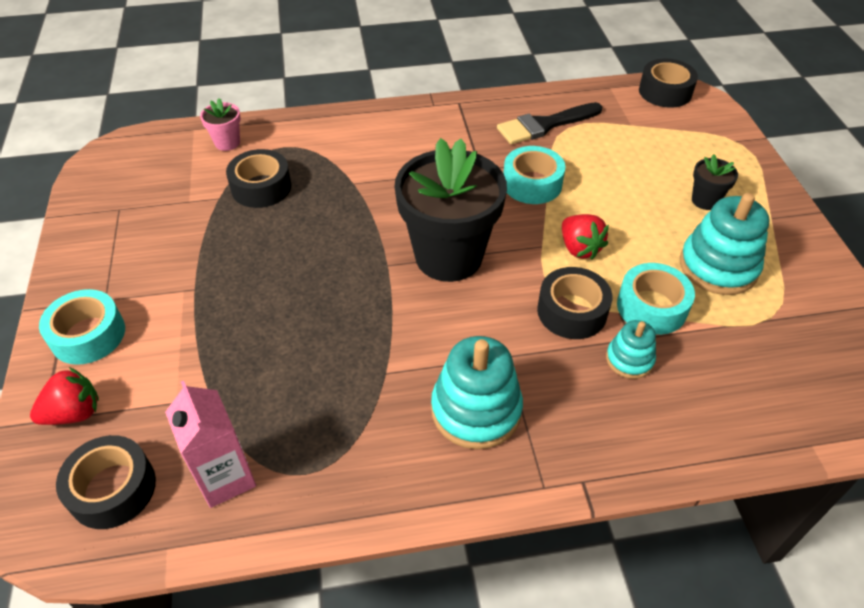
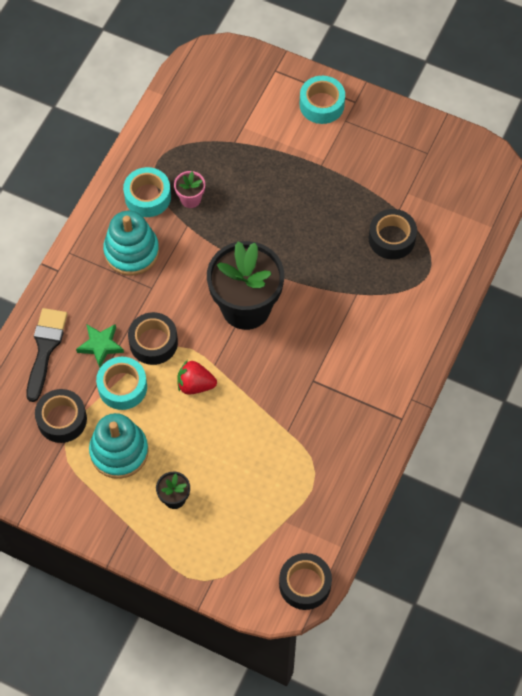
camera: 125 degrees right, 15 degrees up
red strawberry [30,367,99,425] -> none
black tape [56,435,156,529] -> black tape moved to [35,389,87,443]
pink carton [165,381,256,508] -> none
pink flower pot [200,98,241,151] -> pink flower pot moved to [174,171,205,208]
black brush [497,102,603,144] -> black brush moved to [26,308,68,402]
turquoise tape [503,146,565,204] -> turquoise tape moved to [123,167,171,217]
turquoise stacking toy [606,320,656,379] -> green star [76,324,124,368]

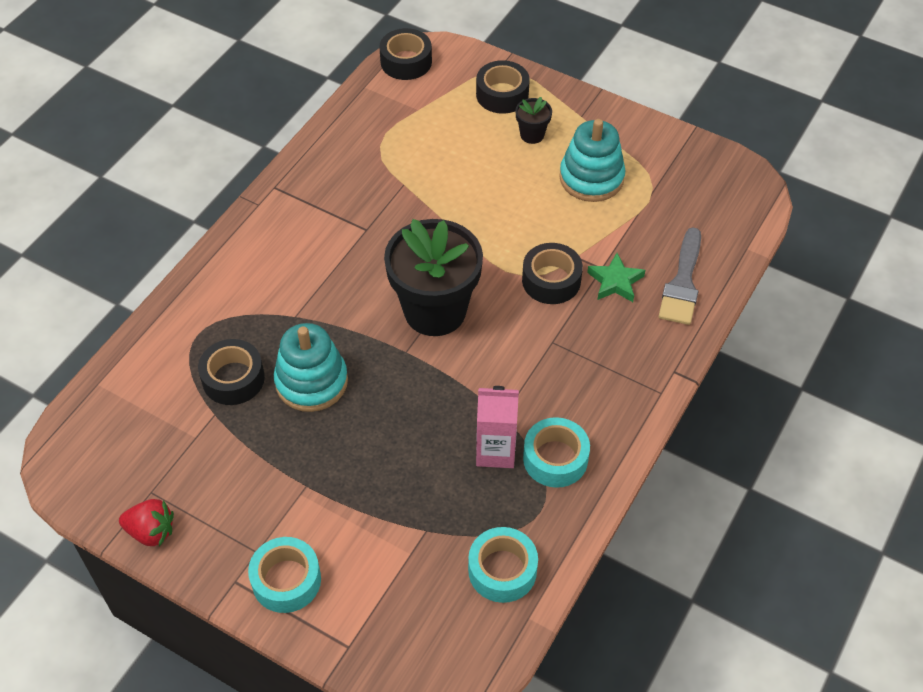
camera: 175 degrees left, 10 degrees down
black brush [26,308,68,402] -> grey brush [659,227,701,325]
black tape [35,389,87,443] -> black tape moved to [476,60,530,114]
turquoise tape [96,357,147,410] -> turquoise tape moved to [468,527,538,603]
turquoise stacking toy [103,211,159,275] -> turquoise stacking toy moved to [274,323,348,412]
pink flower pot [174,171,205,208] -> pink carton [476,386,519,468]
red strawberry [177,360,217,395] -> red strawberry moved to [119,499,174,546]

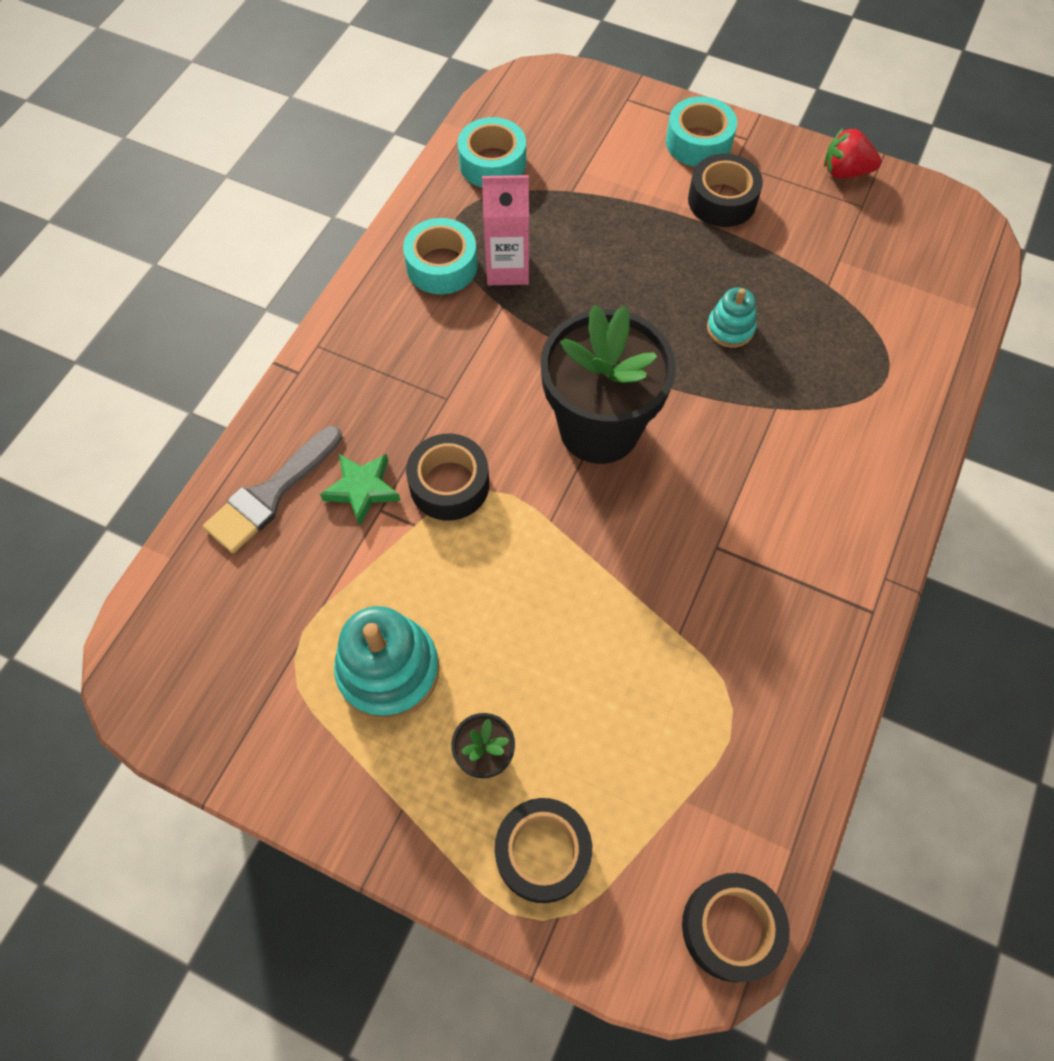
camera: 175 degrees right, 10 degrees up
black tape [198,339,265,405] -> black tape moved to [688,154,763,227]
turquoise stacking toy [274,323,348,412] -> turquoise stacking toy [707,287,757,348], size x0.56
grey brush [659,227,701,325] -> grey brush turned 150 degrees counterclockwise [203,426,342,553]

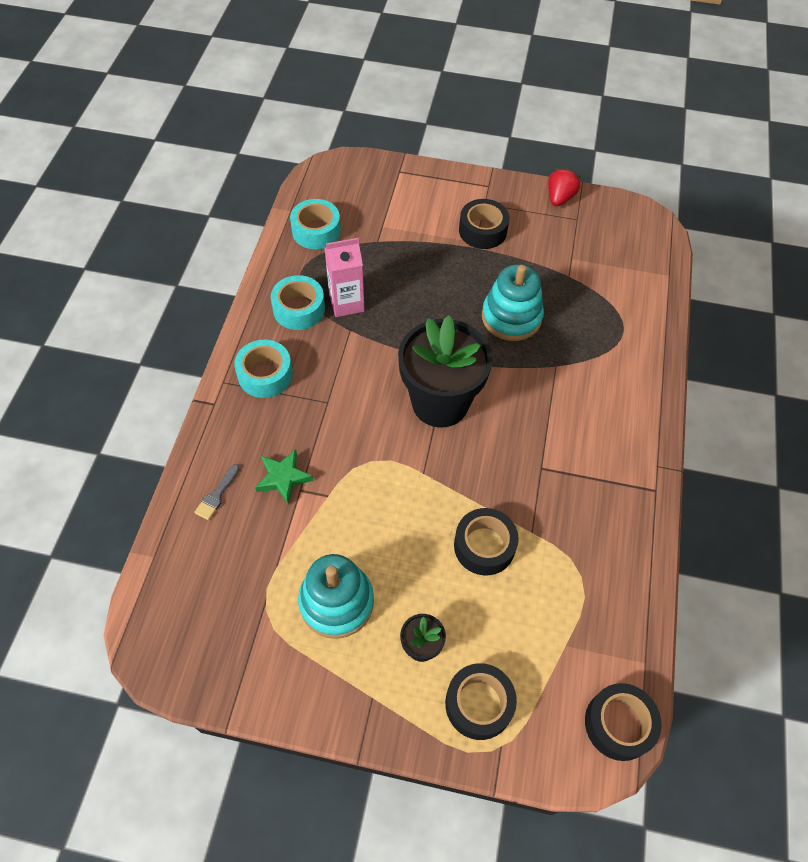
camera: 15 degrees left, 5 degrees down
grey brush [203,426,342,553] -> grey brush [194,464,240,520], size x0.53
black tape [406,434,489,521] -> black tape moved to [454,508,519,576]
turquoise tape [666,96,737,167] -> turquoise tape moved to [234,340,293,398]
turquoise stacking toy [707,287,757,348] -> turquoise stacking toy [482,264,544,341], size x1.80
red strawberry [824,128,881,178] -> red strawberry turned 120 degrees clockwise [548,168,581,206]

